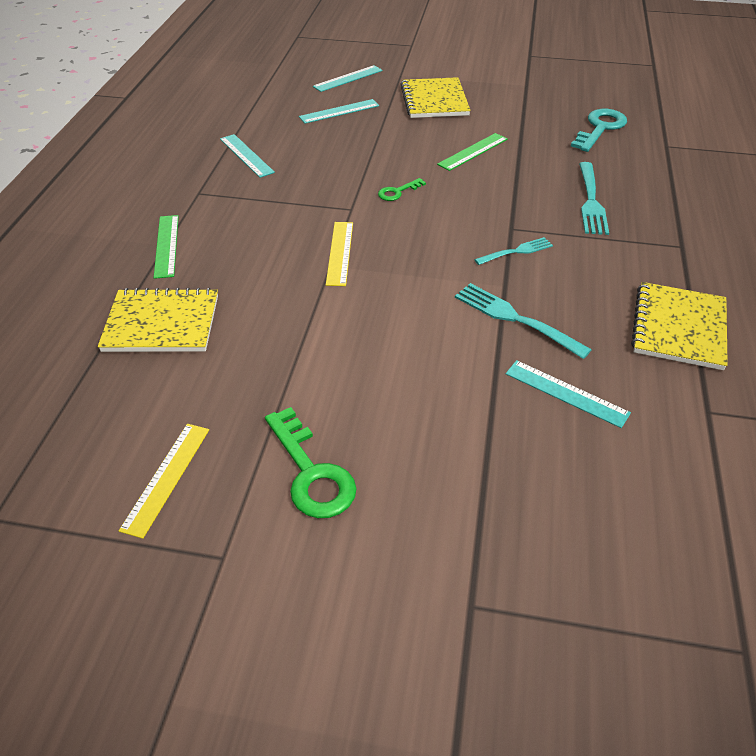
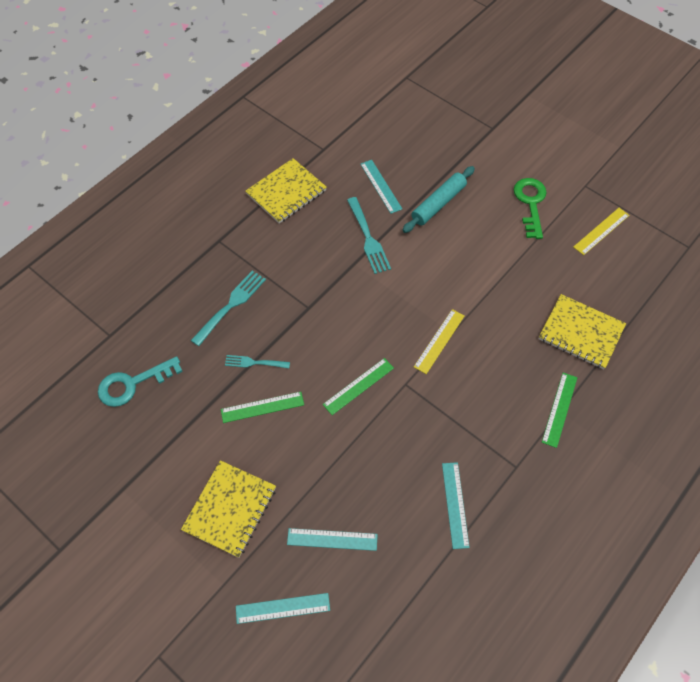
camera: 150 degrees left, 15 degrees up
green key [378,178,426,201] -> green ruler [323,358,394,415]
turquoise fork [474,237,553,265] -> turquoise fork moved to [225,355,290,368]
none -> turquoise rolling pin [403,166,475,233]

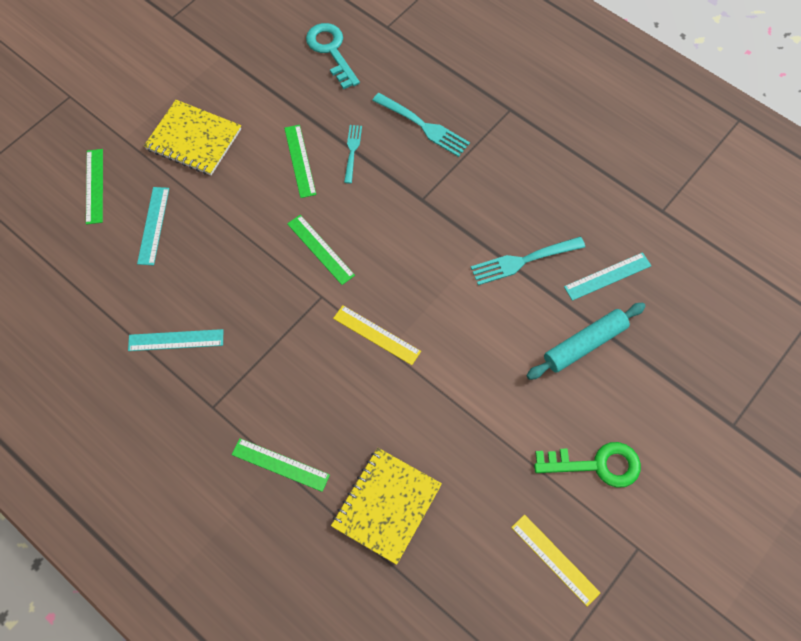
camera: 90 degrees right, 5 degrees up
turquoise ruler [236,593,330,624] -> green ruler [86,149,103,225]
yellow notebook [245,158,327,224] -> none
turquoise rolling pin [403,166,475,233] -> turquoise rolling pin turned 75 degrees counterclockwise [526,303,646,380]

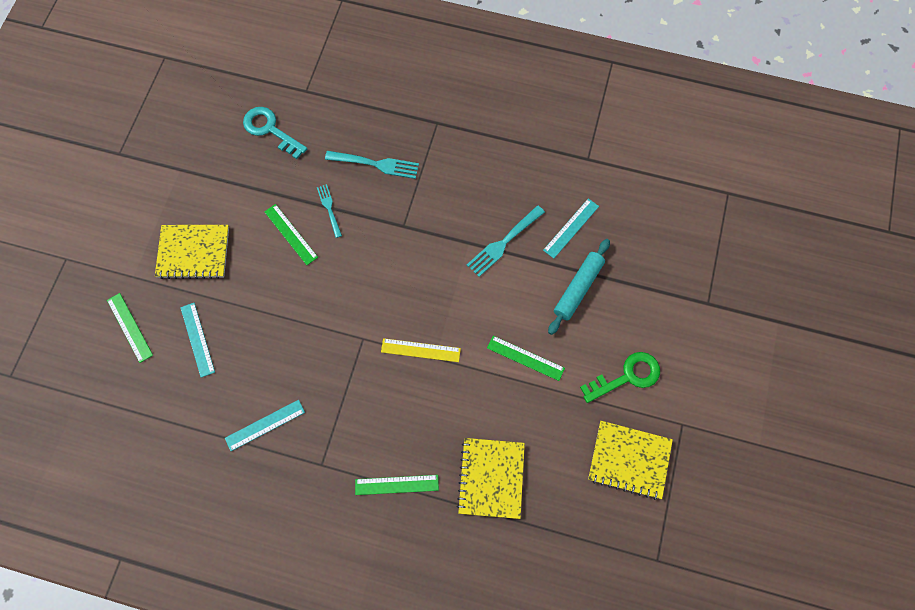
camera: 25 degrees left, 5 degrees up
green ruler [287,215,355,285] -> green ruler moved to [487,336,565,381]
yellow ruler [511,514,601,607] -> yellow notebook [588,421,673,500]

